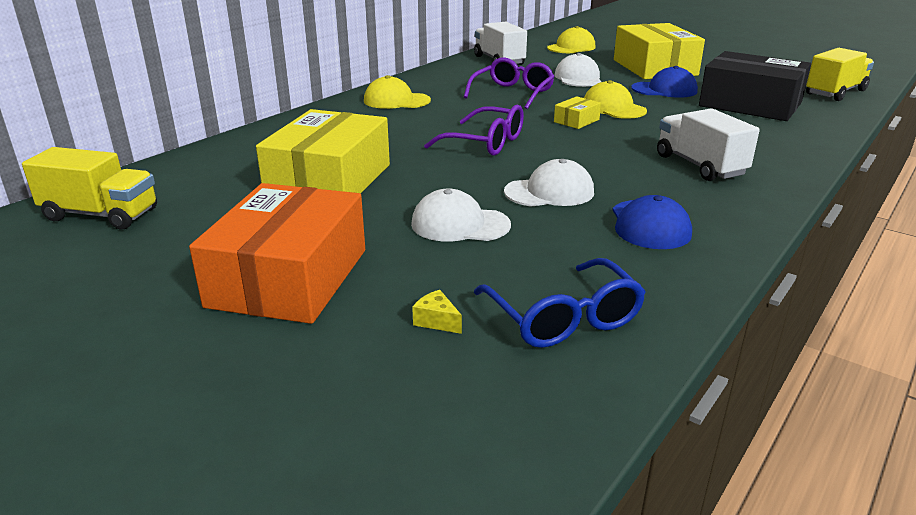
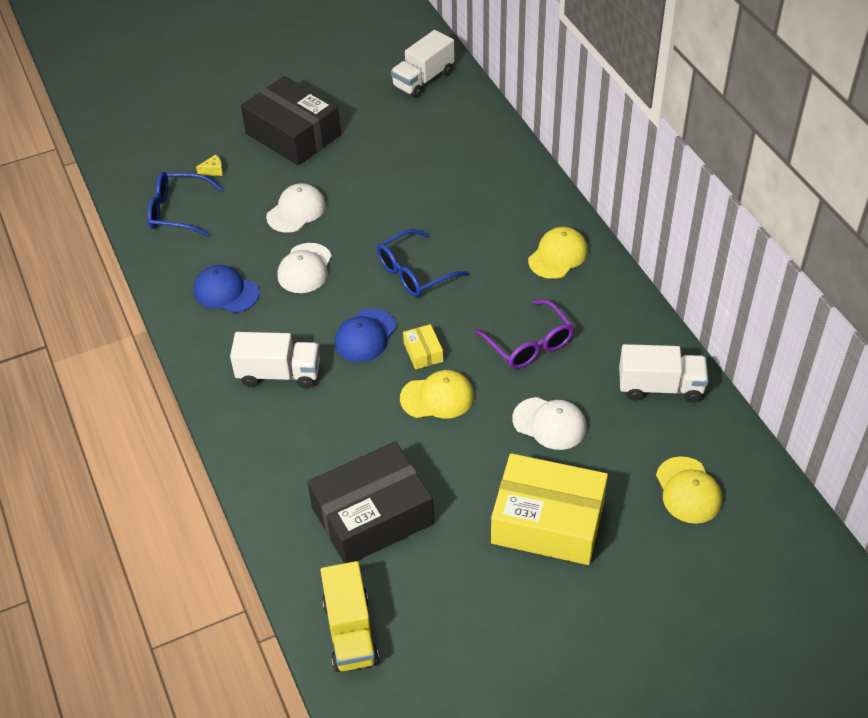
camera: 120 degrees right, 20 degrees up
yellow truck [22,147,157,230] -> white truck [391,30,455,98]
orange box [189,183,365,324] -> black box [241,76,341,165]
yellow box [256,109,390,194] -> none
purple glasses [424,105,524,156] -> blue glasses [377,229,469,297]
blue cap [631,66,698,98] -> blue cap moved to [335,308,396,362]

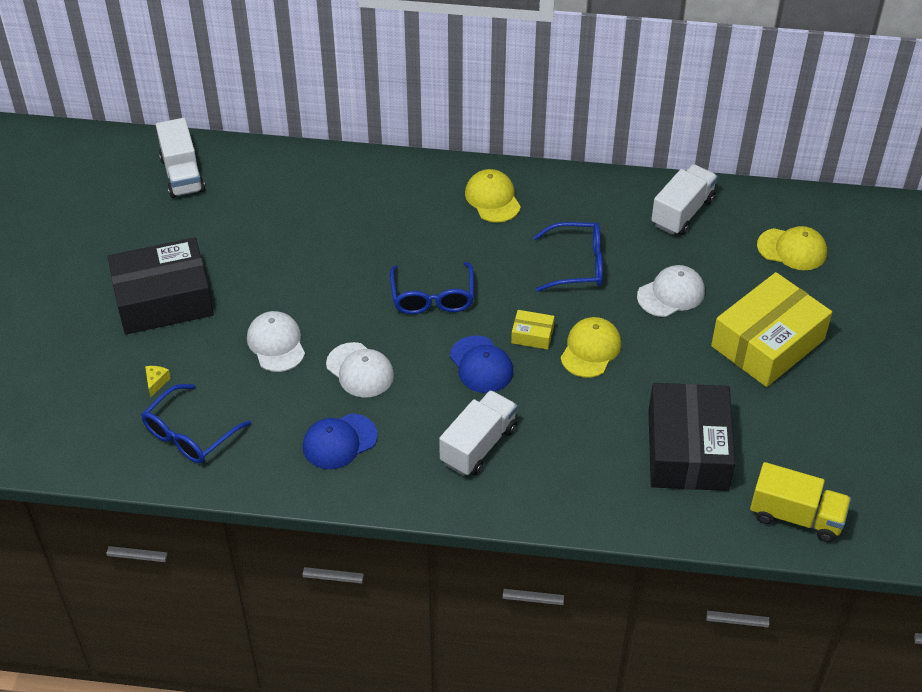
camera: 60 degrees left, 0 degrees up
purple glasses [474,300,574,369] -> blue glasses [534,222,603,292]

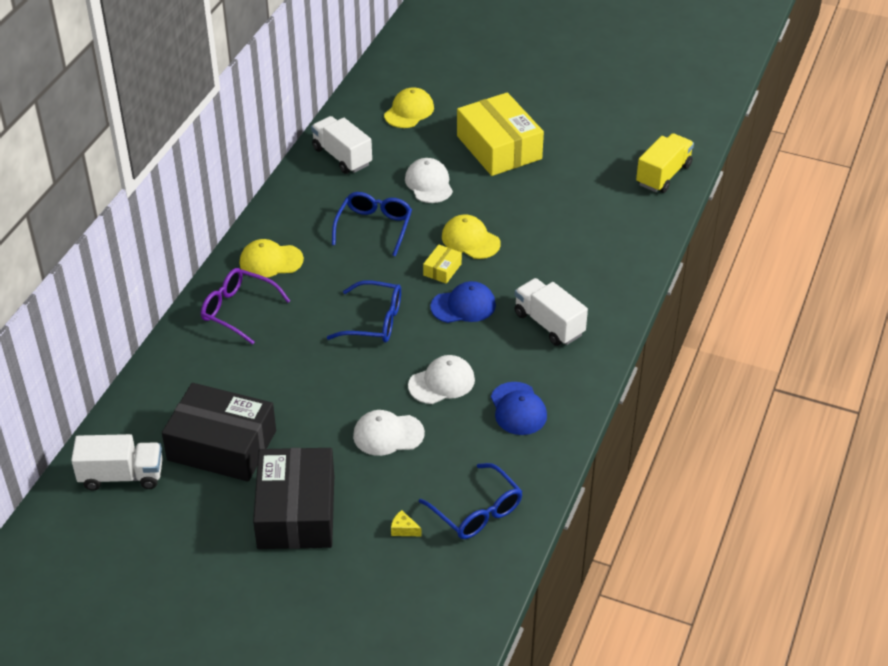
camera: 75 degrees left, 5 degrees down
black box [648,383,735,491] -> black box moved to [162,383,276,482]
none -> purple glasses [201,268,290,345]

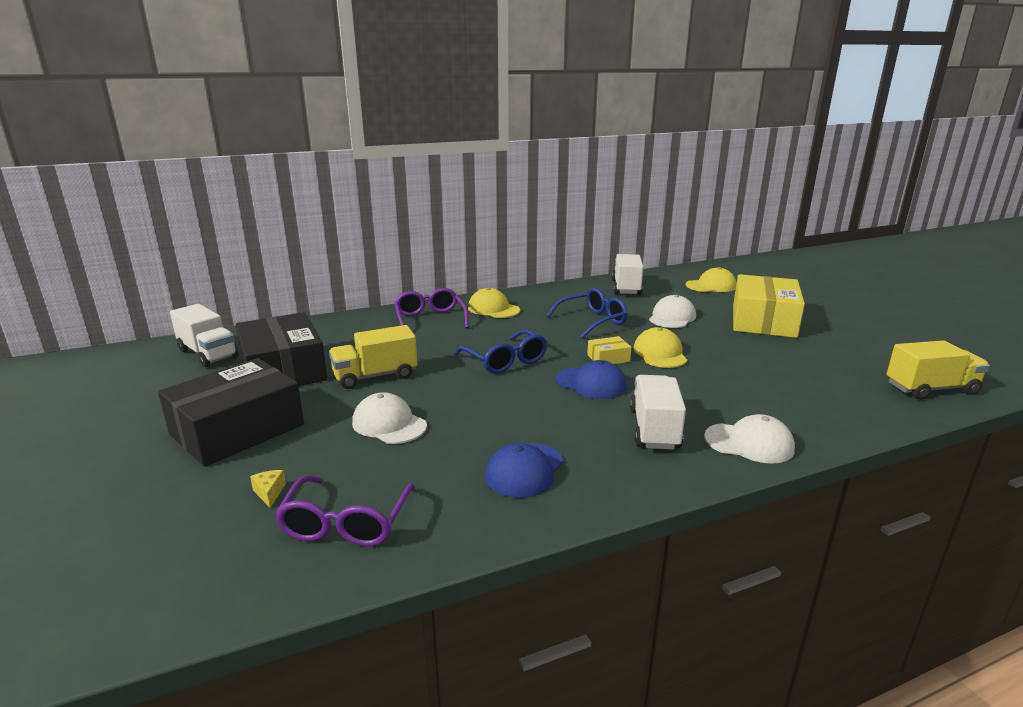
camera: 45 degrees right, 20 degrees down
white cap [408,355,475,404] -> white cap moved to [704,414,795,464]
blue glasses [419,463,523,539] -> purple glasses [275,476,415,546]
none -> yellow truck [329,325,418,389]

